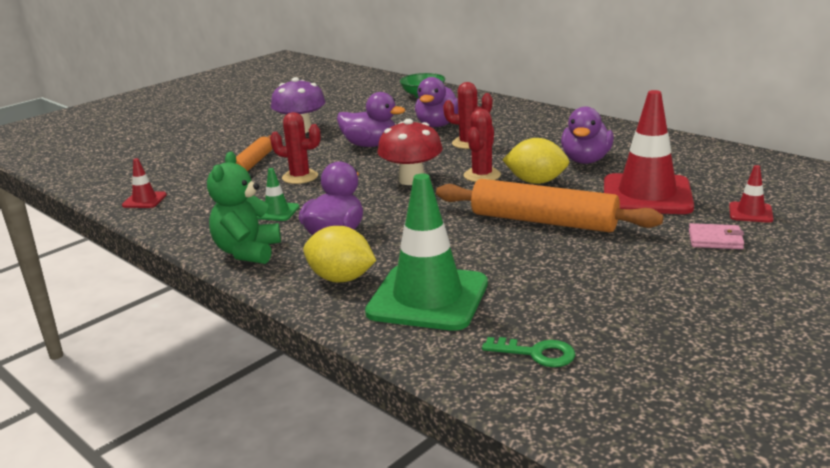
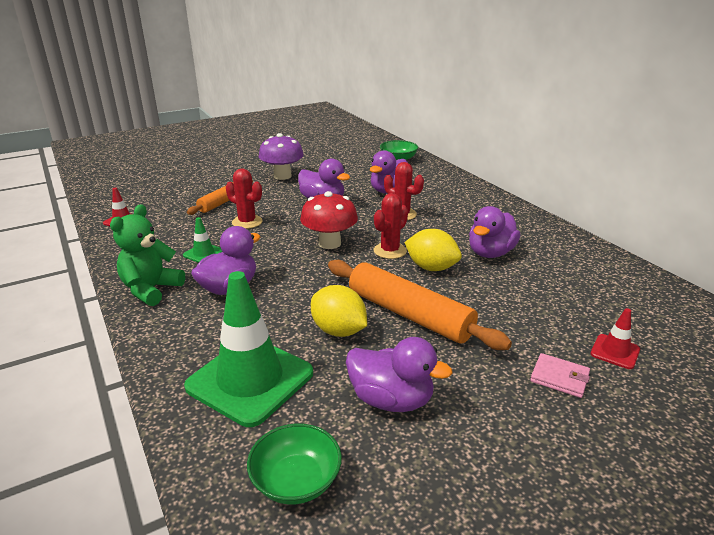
camera: 15 degrees right, 5 degrees up
yellow lemon [303,226,376,283] -> yellow lemon moved to [311,285,367,337]
green key [482,337,575,367] -> green bowl [247,423,342,505]
red traffic cone [604,90,694,214] -> none
none -> purple duck [346,337,453,412]

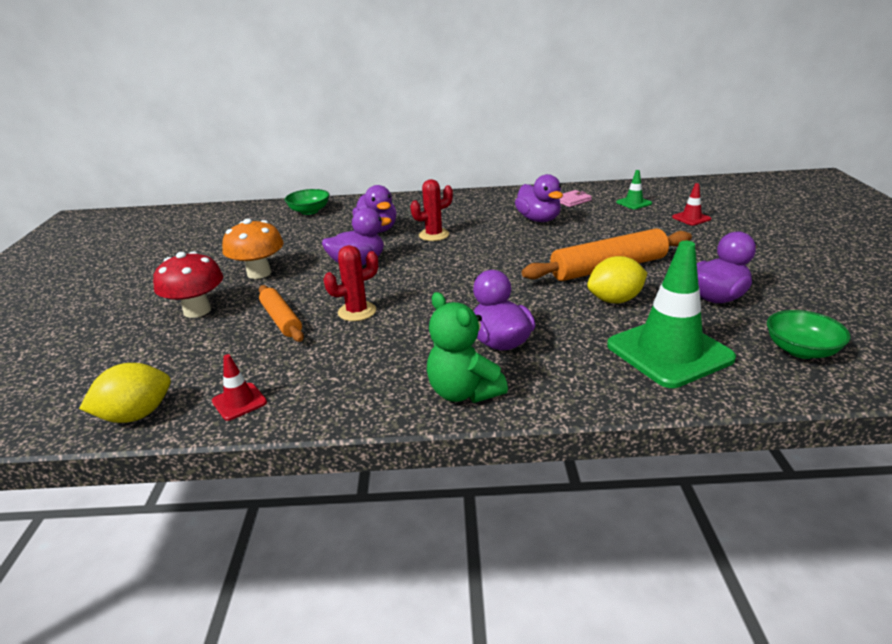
camera: 60 degrees left, 0 degrees up
green traffic cone [183,217,222,263] -> green traffic cone moved to [616,170,652,209]
purple mushroom [259,133,304,180] -> orange mushroom [222,219,284,279]
red mushroom [300,191,358,249] -> red mushroom moved to [153,251,223,318]
red cactus [374,193,408,259] -> none
yellow lemon [404,229,462,271] -> yellow lemon moved to [79,363,171,423]
pink wallet [530,353,590,398] -> pink wallet moved to [560,190,592,207]

